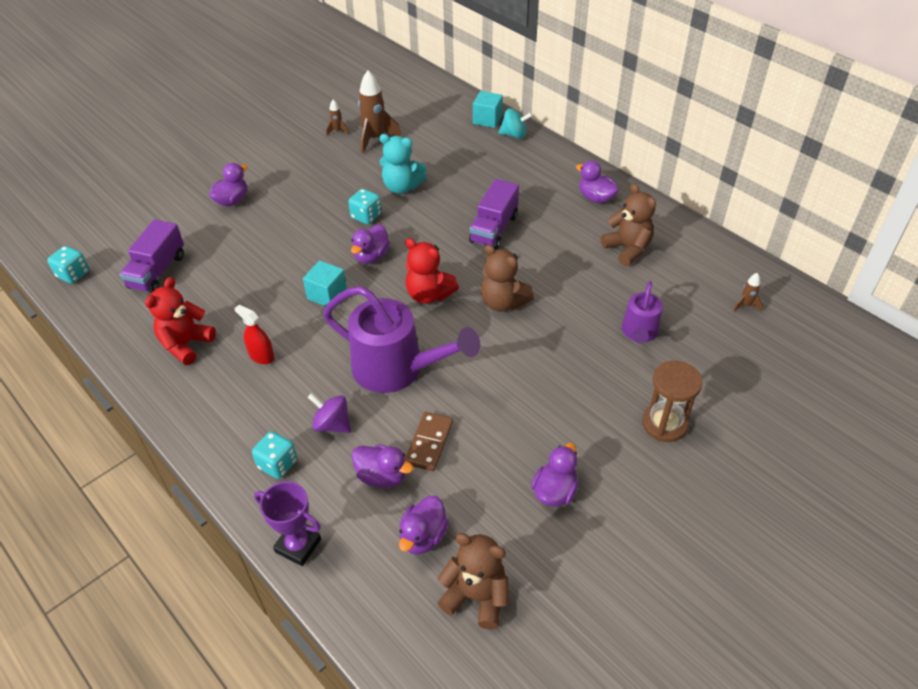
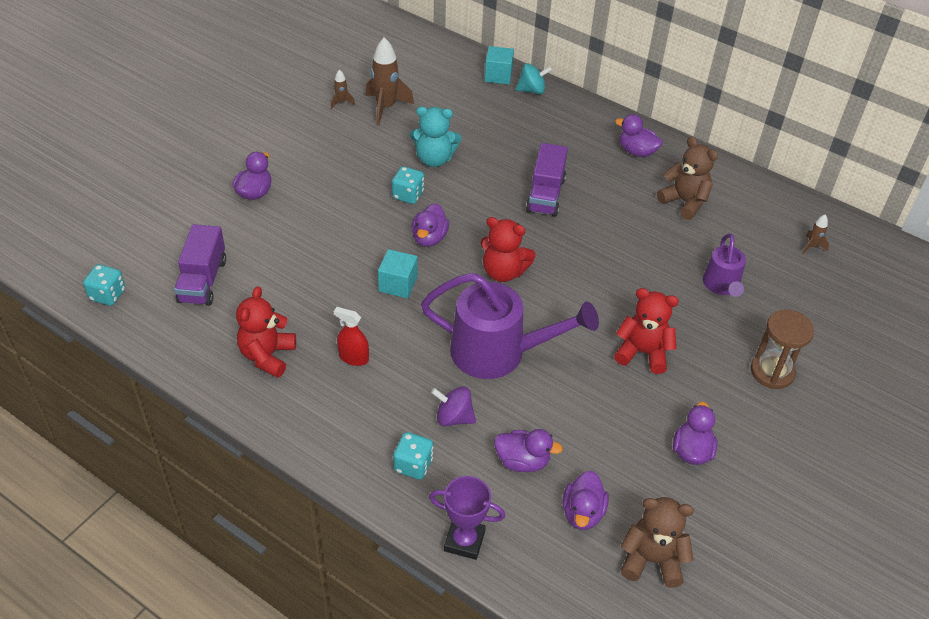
camera: 15 degrees left, 0 degrees up
brown domino [405,412,453,471] -> none
brown teddy bear [481,245,534,312] -> none
none -> red teddy bear [614,288,679,374]

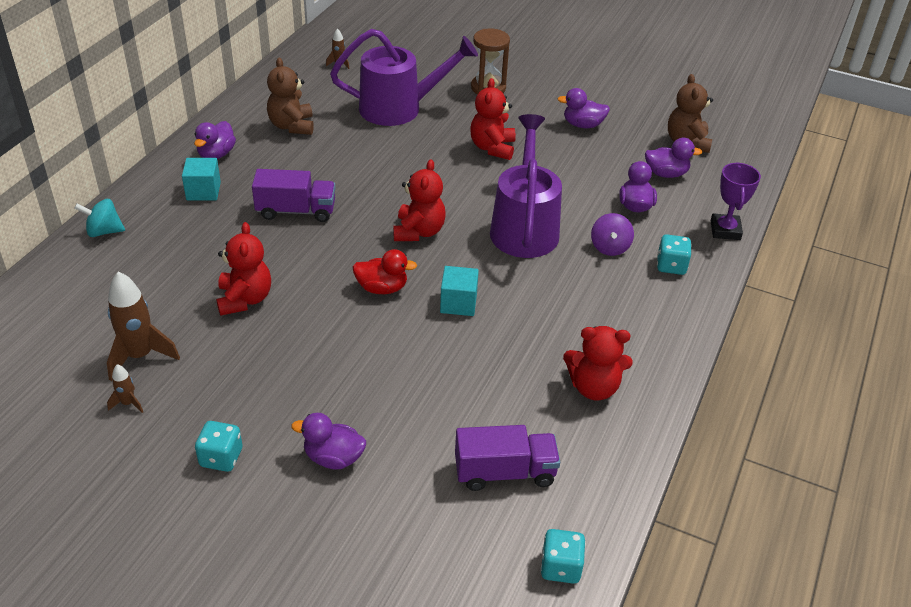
camera: 100 degrees left, 5 degrees down
red spray bottle [334,307,369,366] -> none
turquoise dice [392,166,424,204] -> turquoise dice moved to [195,421,242,472]
turquoise teddy bear [410,106,462,167] -> red teddy bear [216,222,271,316]
purple duck [411,203,449,247] -> red duck [353,249,417,294]
turquoise cube [484,46,514,84] -> turquoise cube moved to [182,158,221,200]
turquoise spinning top [515,63,552,94] -> turquoise spinning top turned 75 degrees counterclockwise [74,199,125,237]
brown teddy bear [657,137,718,220] -> brown teddy bear turned 45 degrees counterclockwise [267,57,314,135]
purple watering can [703,234,746,297] -> purple watering can [330,29,478,126], size x1.82

